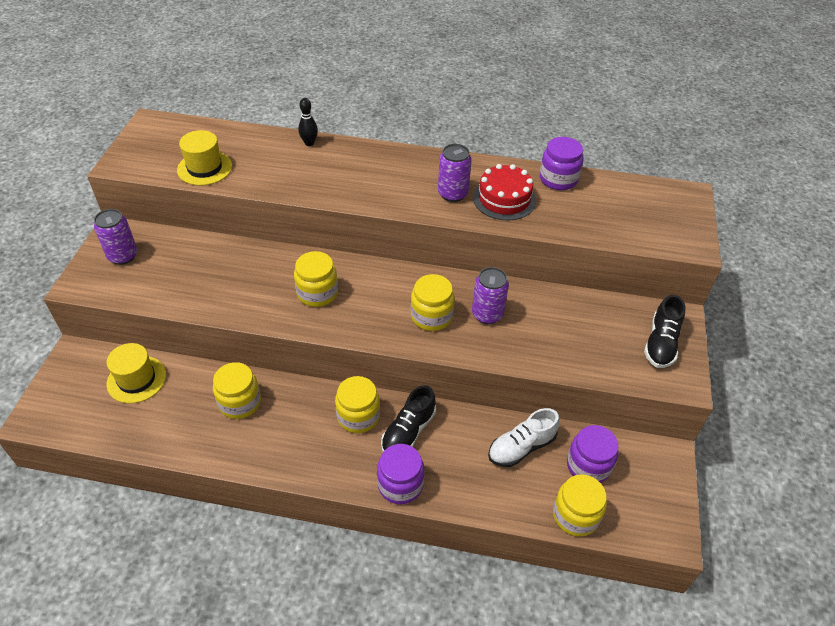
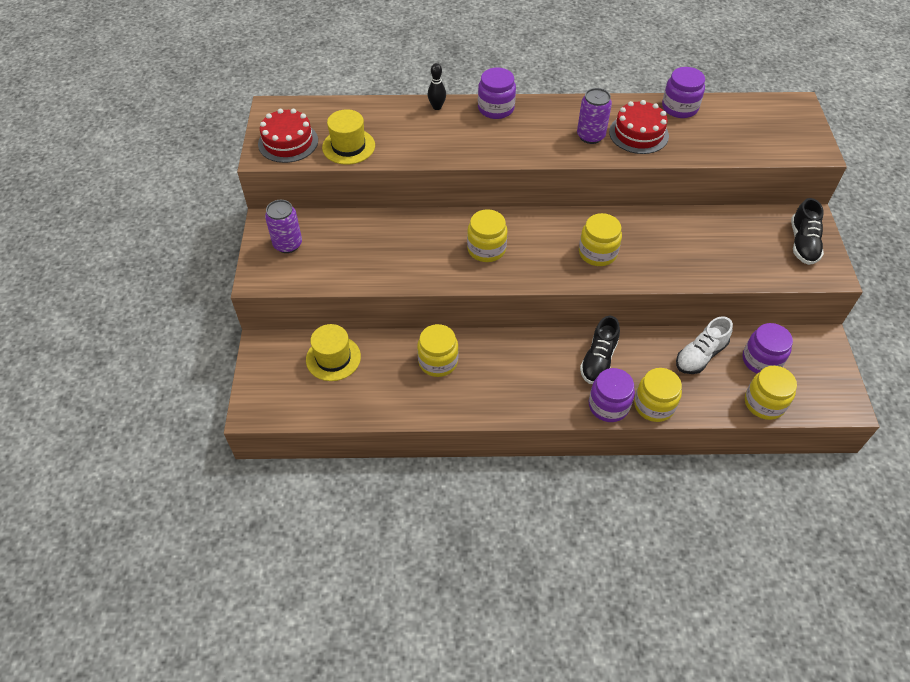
camera: 10 degrees left, 5 degrees up
yellow jar [335,376,380,433] -> yellow jar moved to [634,368,682,422]
purple can [472,267,509,324] -> none
none -> red cake [258,109,318,163]
none -> purple jar [478,68,516,119]

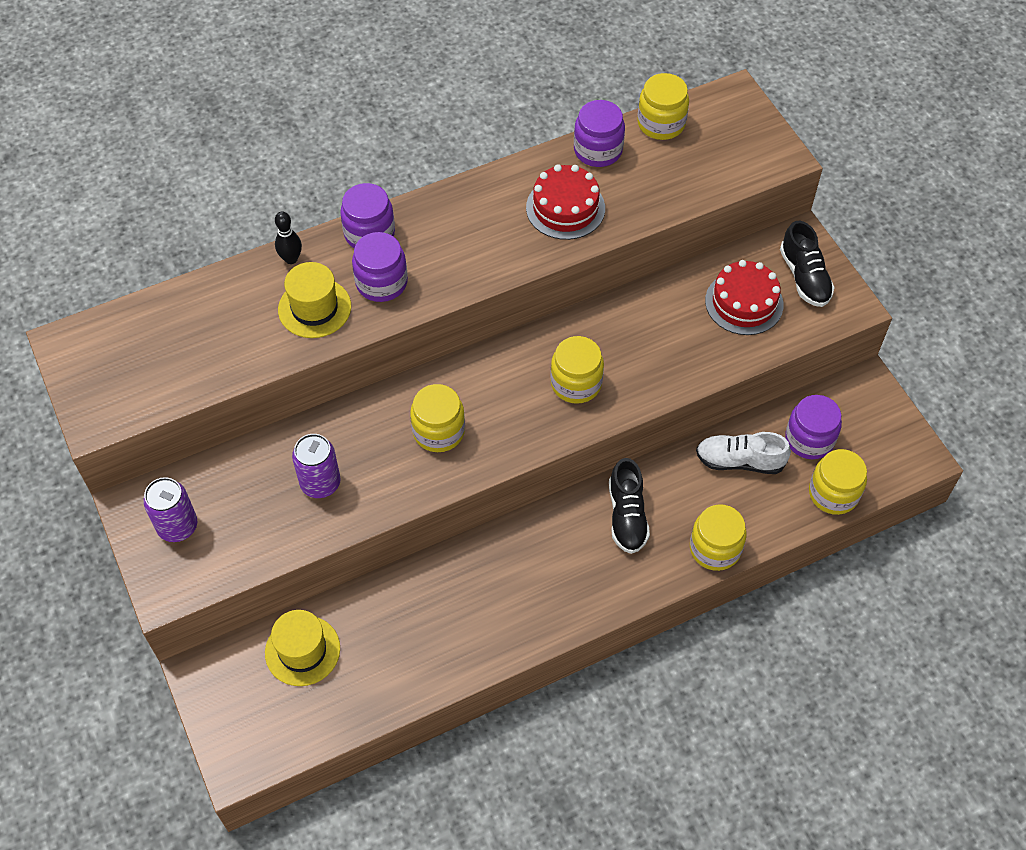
camera: 25 degrees left, 5 degrees up
red cake [258,109,318,163] -> red cake moved to [705,260,783,335]
yellow hat [322,109,375,165] -> yellow hat moved to [278,262,351,338]
yellow jar [417,324,459,377] -> yellow jar moved to [637,73,689,140]
purple can [577,88,612,144] -> purple can moved to [292,434,341,498]
purple jar [589,368,635,422] -> purple jar moved to [352,232,408,302]
white shoe [676,316,733,374] -> white shoe turned 75 degrees clockwise [696,432,791,474]

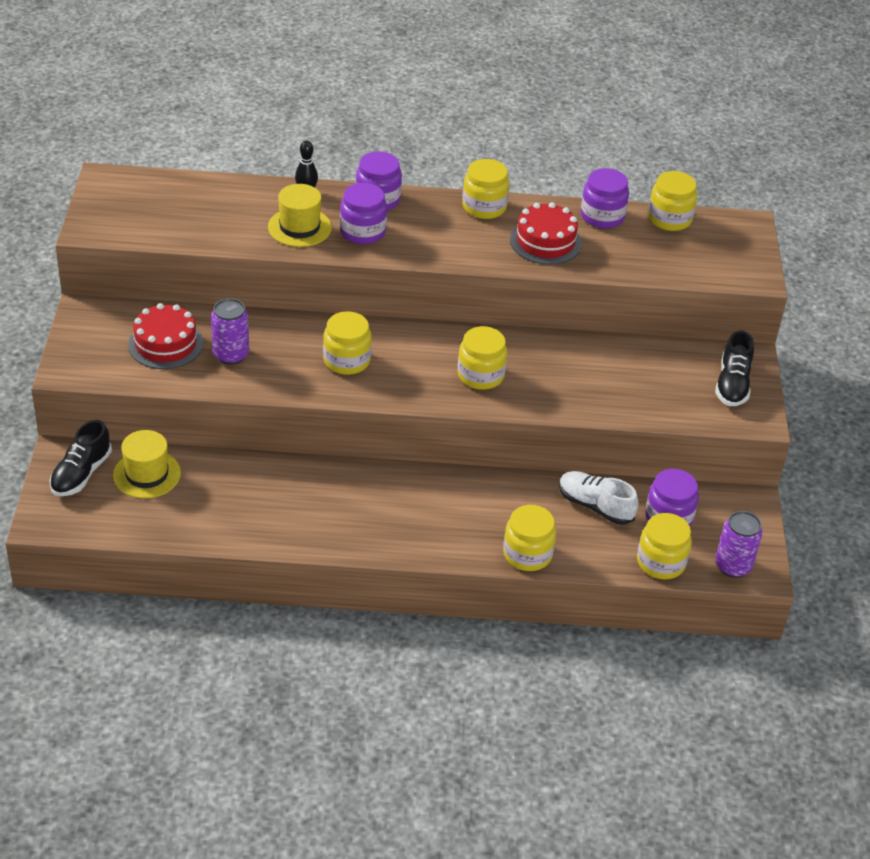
camera: 25 degrees right, 15 degrees down
purple can [143,477,197,542] -> purple can moved to [715,511,763,578]
black shoe [609,458,650,554] -> black shoe moved to [49,420,112,496]
red cake [705,260,783,335] -> red cake moved to [128,303,203,369]
none -> yellow jar [462,159,509,219]

